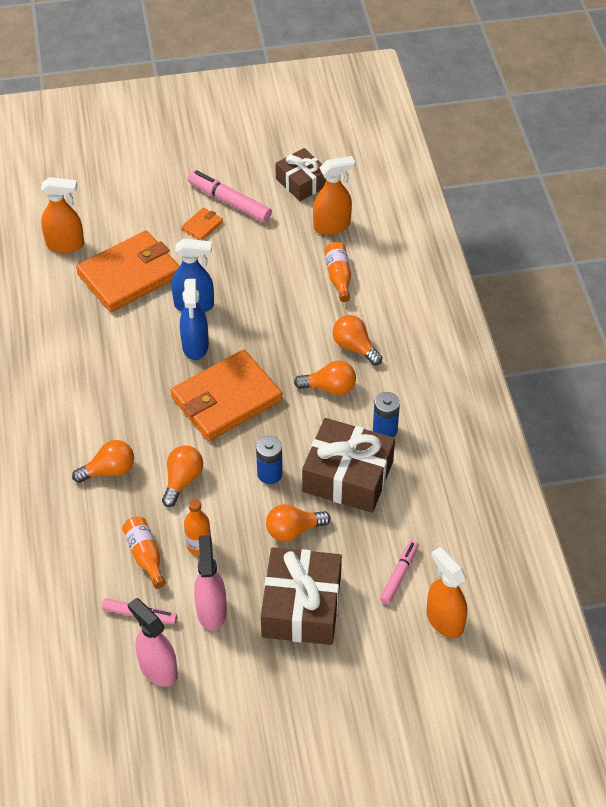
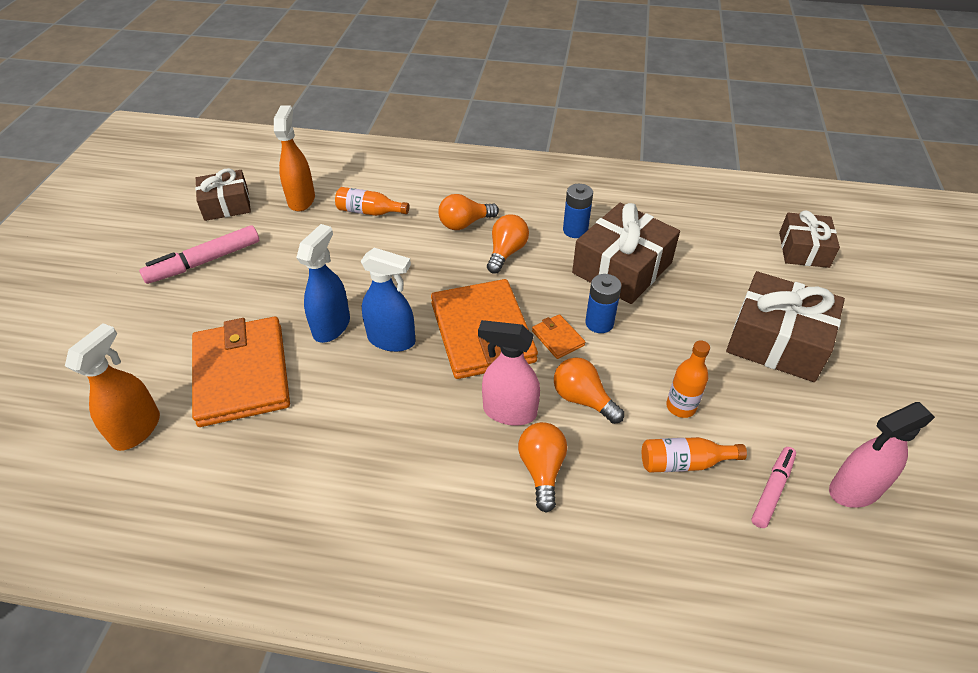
camera: 70 degrees left, 5 degrees down
orange wallet [181,207,223,240] -> orange wallet moved to [532,314,585,359]
pink spray bottle [194,535,227,630] -> pink spray bottle moved to [478,320,540,425]
orange light bulb [266,504,331,542] -> none
pink marker [380,540,419,604] -> none
orange spray bottle [427,547,467,638] -> brown gift [779,211,840,268]

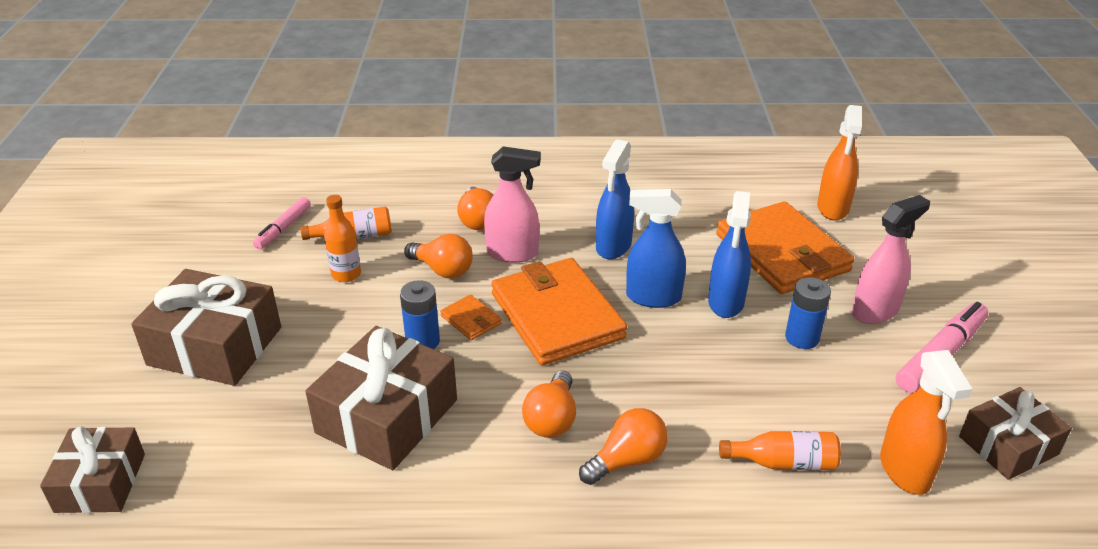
camera: 170 degrees right, 10 degrees down
blue battery [563,184,593,238] -> blue battery moved to [785,277,831,349]
pink spray bottle [829,402,935,508] -> pink spray bottle moved to [852,195,930,324]
none -> blue spray bottle [596,139,634,259]

